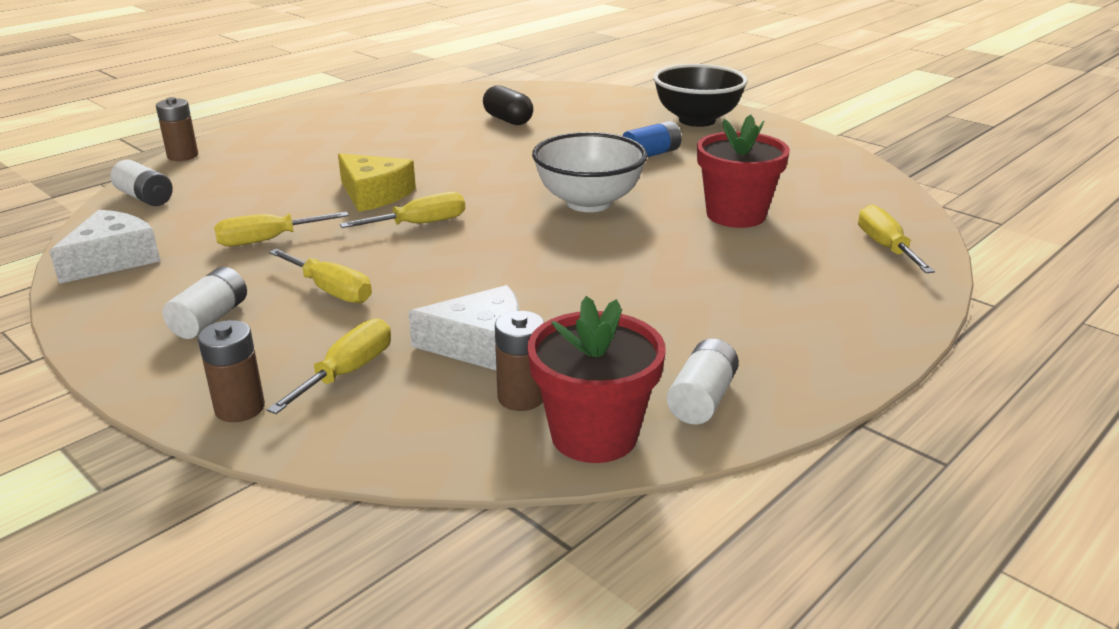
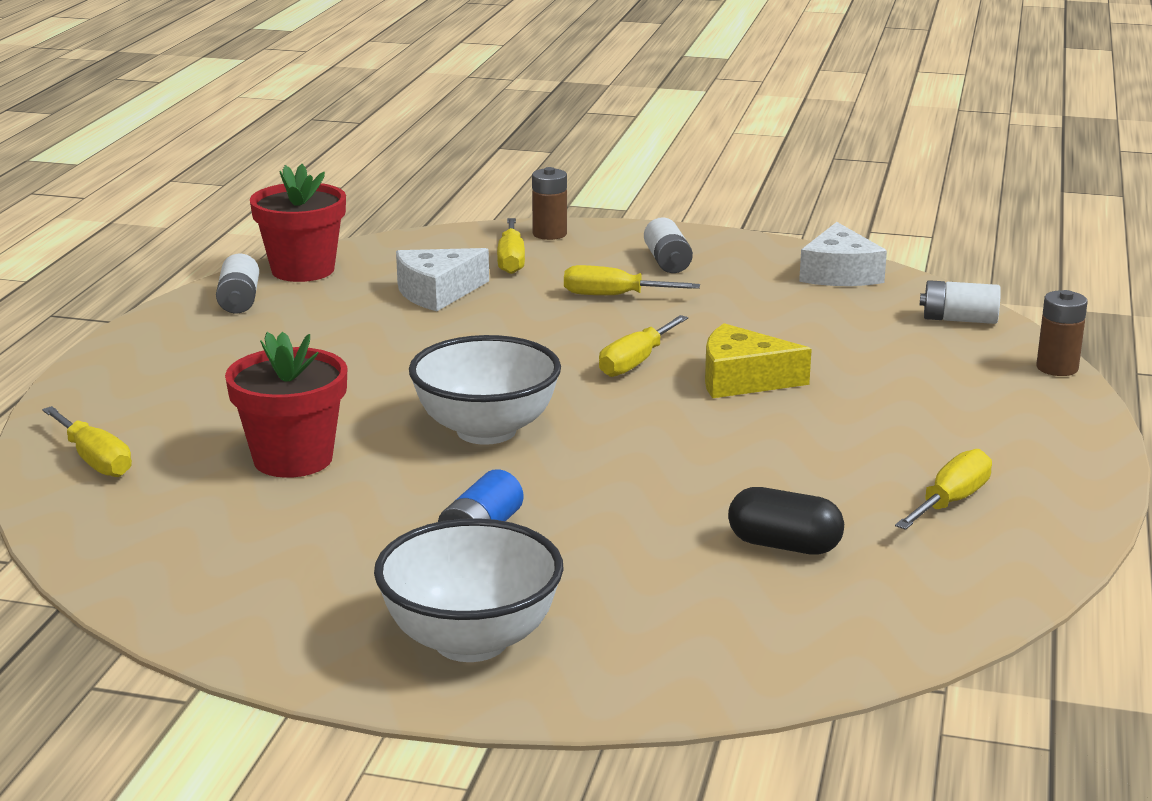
camera: 150 degrees right, 5 degrees down
yellow screwdriver [214,212,349,246] -> yellow screwdriver moved to [895,449,992,530]
brown battery [495,311,544,411] -> none
black bowl [654,64,748,127] -> white bowl [374,518,564,662]

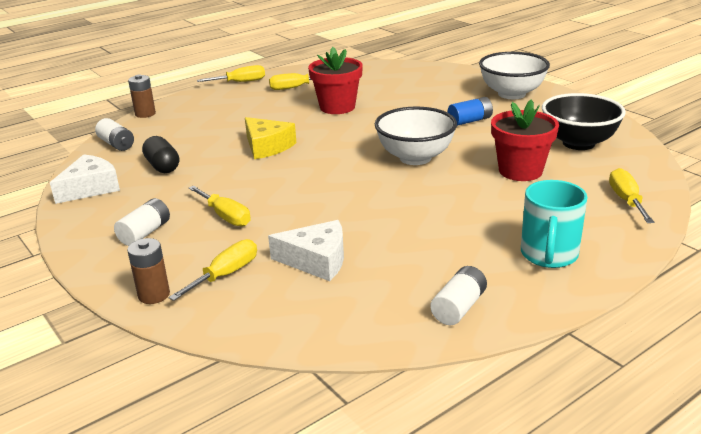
camera: 140 degrees left, 5 degrees up
red flower pot [250,164,346,282] -> red flower pot moved to [308,47,363,114]
yellow screwdriver [599,315,688,377] -> yellow screwdriver moved to [197,65,265,82]
black capsule [728,487,844,555] -> black capsule moved to [142,136,179,173]
none -> turquoise mug [521,180,587,268]
none -> black bowl [542,93,626,150]

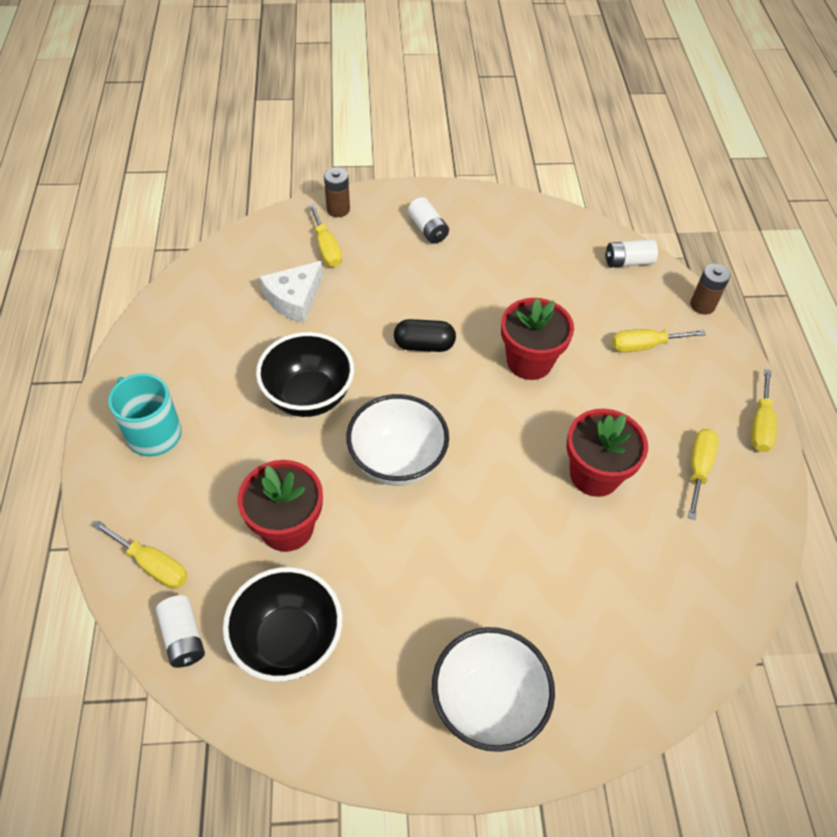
camera: 120 degrees right, 25 degrees up
white cheese [50,154,120,204] -> none
black capsule [142,136,179,173] -> black capsule moved to [394,319,456,352]
yellow screwdriver [189,186,251,227] -> yellow screwdriver moved to [612,329,706,353]
yellow cheese [245,117,296,159] -> red flower pot [501,298,574,380]
white battery [430,266,487,325] -> white battery moved to [156,595,205,668]
blue battery [448,97,493,126] -> none
none -> black bowl [256,332,354,417]

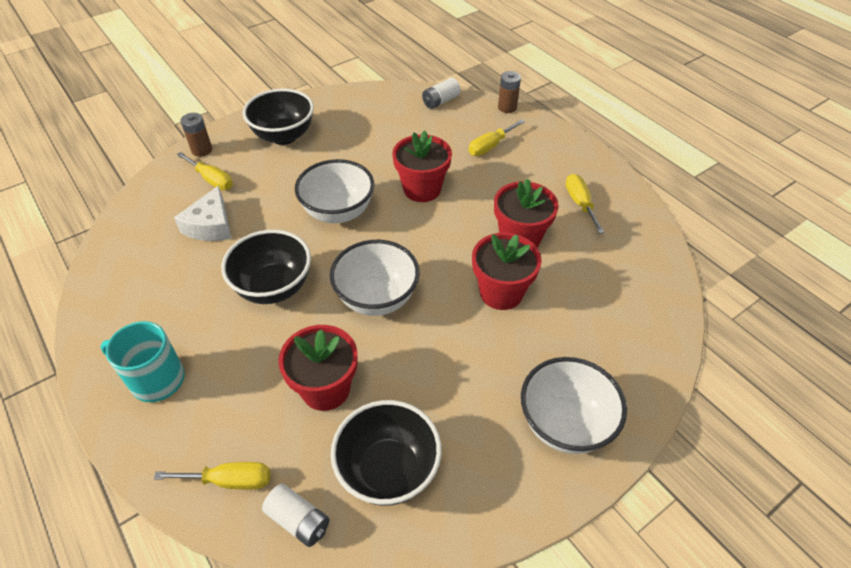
camera: 30 degrees left, 5 degrees down
black capsule [394,319,456,352] -> white bowl [295,159,374,223]
white battery [408,197,449,244] -> black bowl [243,89,314,145]
yellow screwdriver [751,369,777,452] -> none
none -> red flower pot [472,233,542,310]

